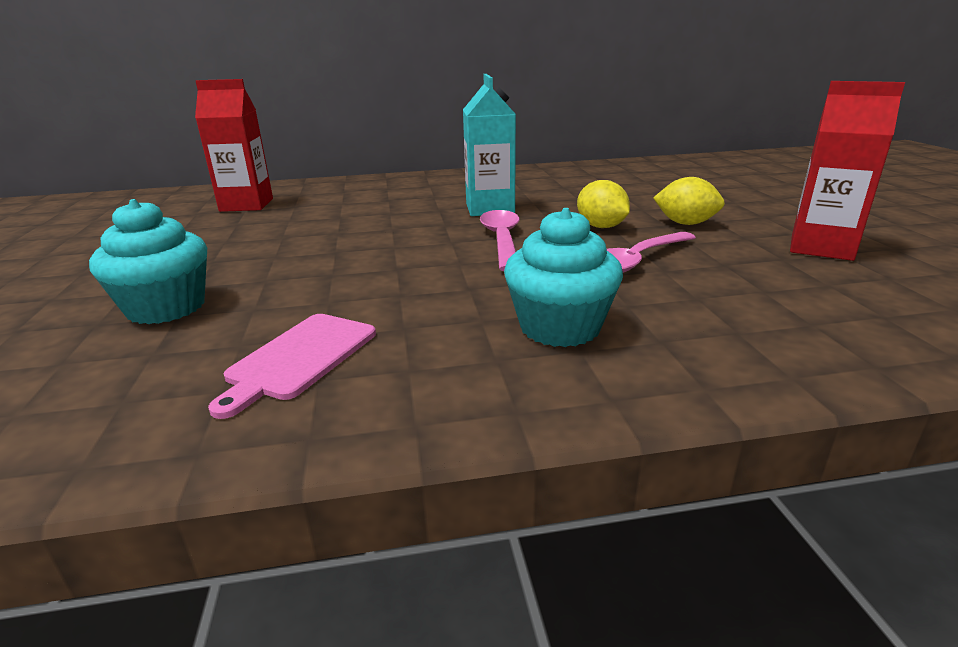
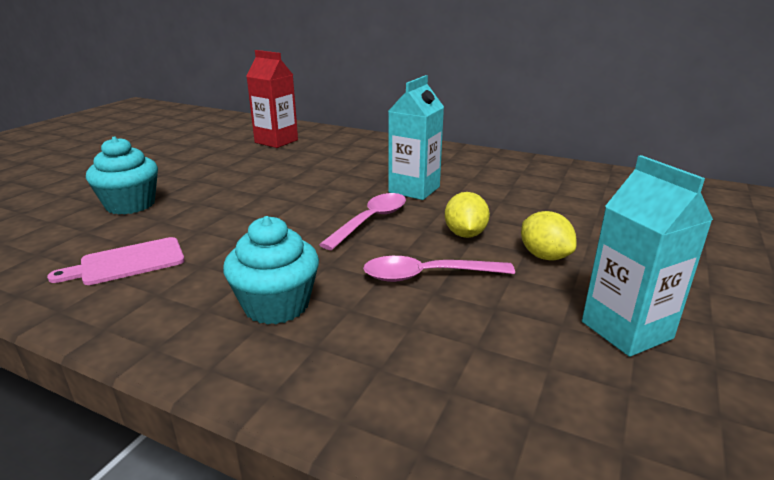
camera: 35 degrees right, 0 degrees up
red carton [790,81,905,261] -> turquoise carton [582,155,713,357]

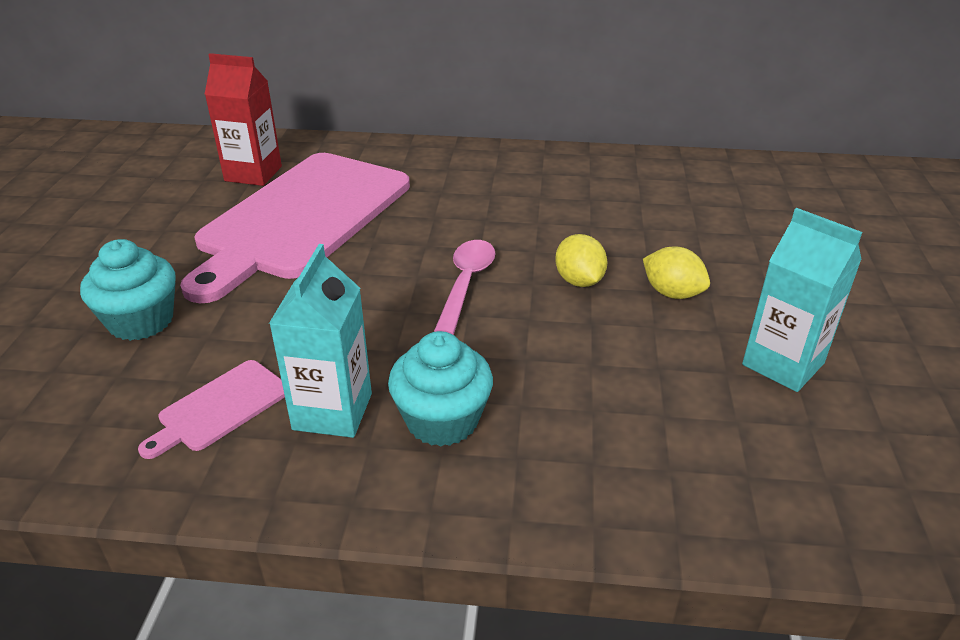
camera: 20 degrees left, 10 degrees up
pink spoon [363,256,515,282] -> none
turquoise carton [388,75,444,200] -> turquoise carton moved to [269,244,372,438]
none -> pink cutting board [180,153,410,303]

